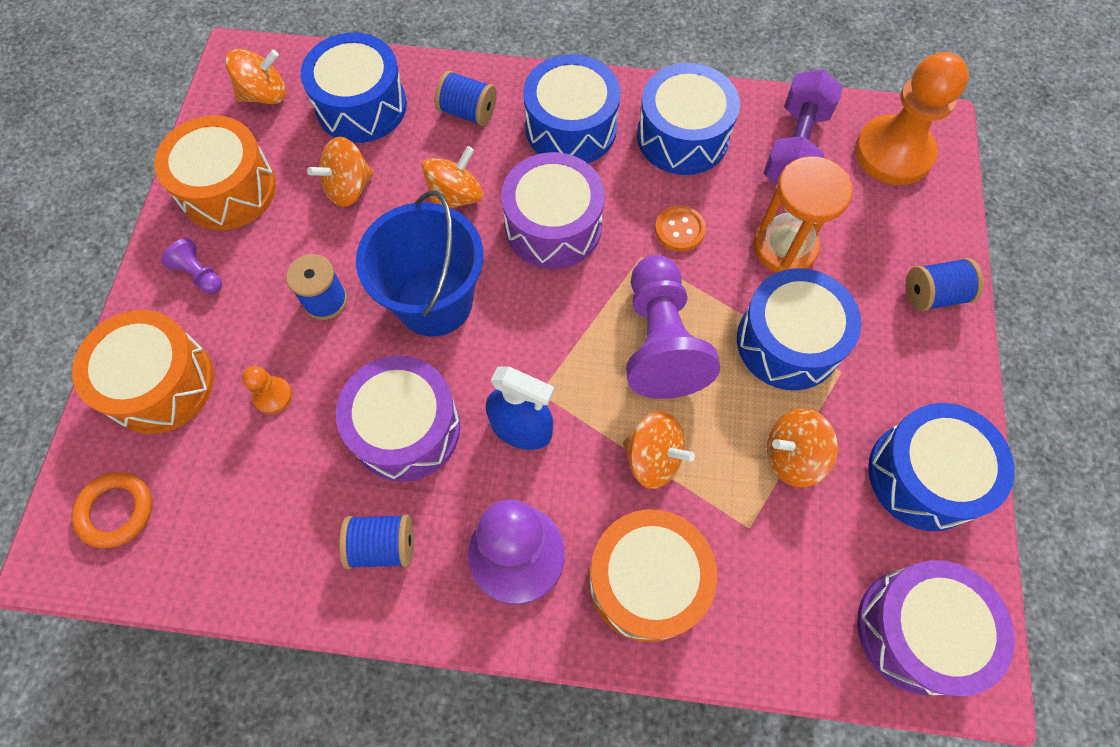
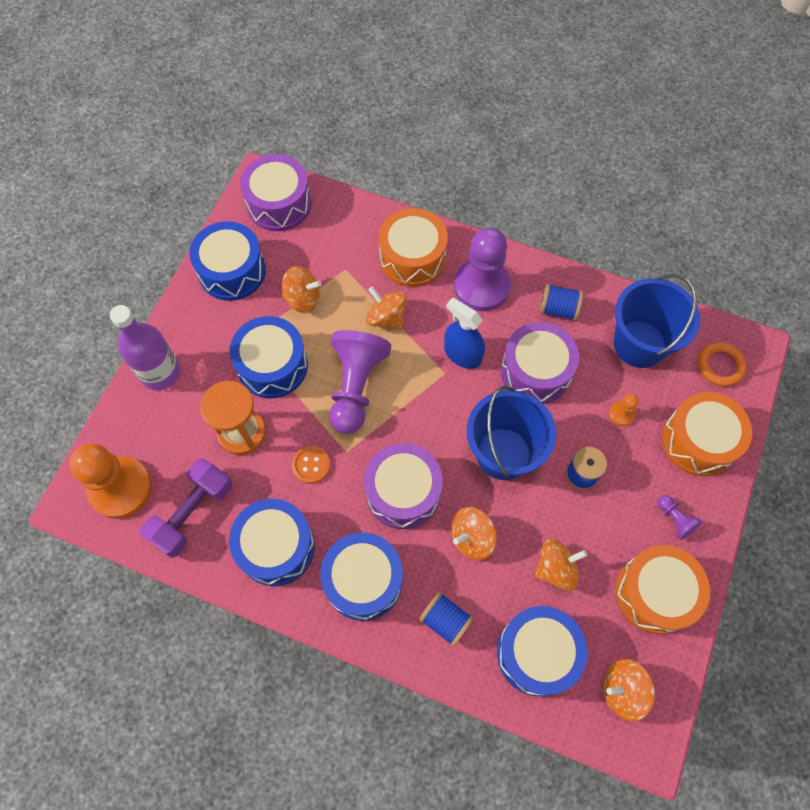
camera: 165 degrees left, 0 degrees up
blue spool [906,258,984,311] -> purple bottle [110,305,180,390]
none -> blue bucket [614,274,700,368]

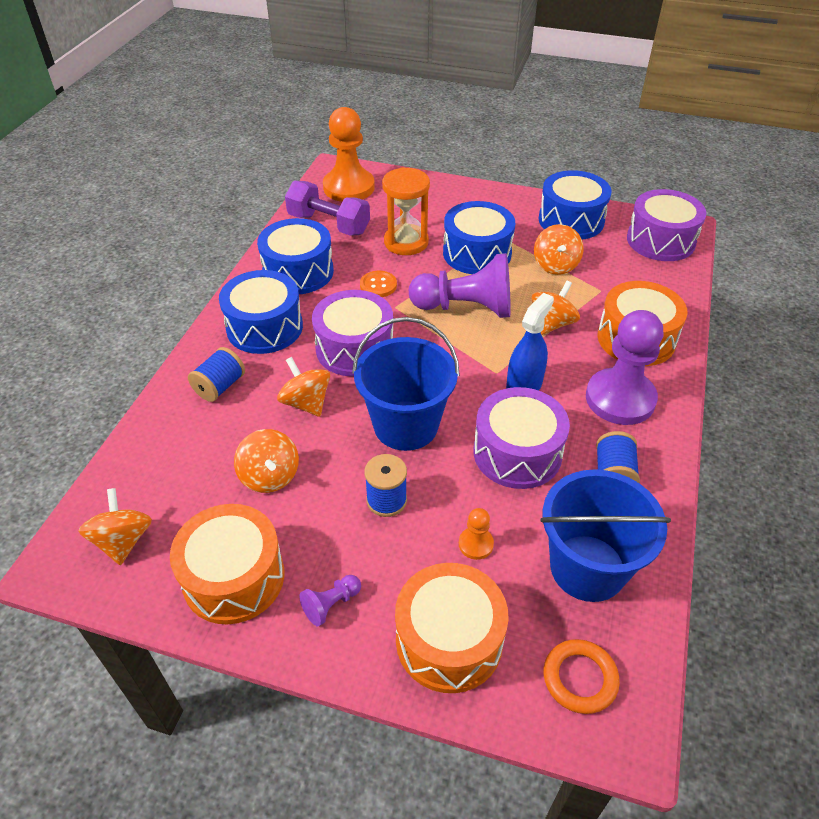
camera: 85 degrees right, 20 degrees down
purple bottle [110,305,180,390] -> none
blue drum [497,606,587,697] -> none

